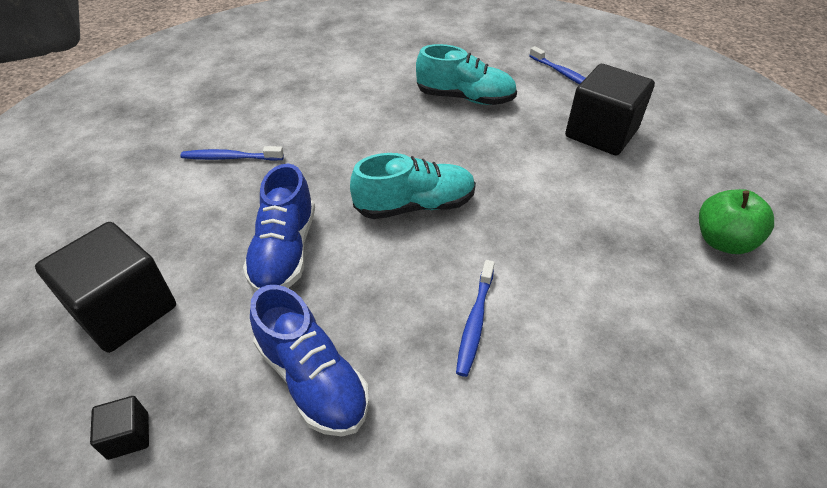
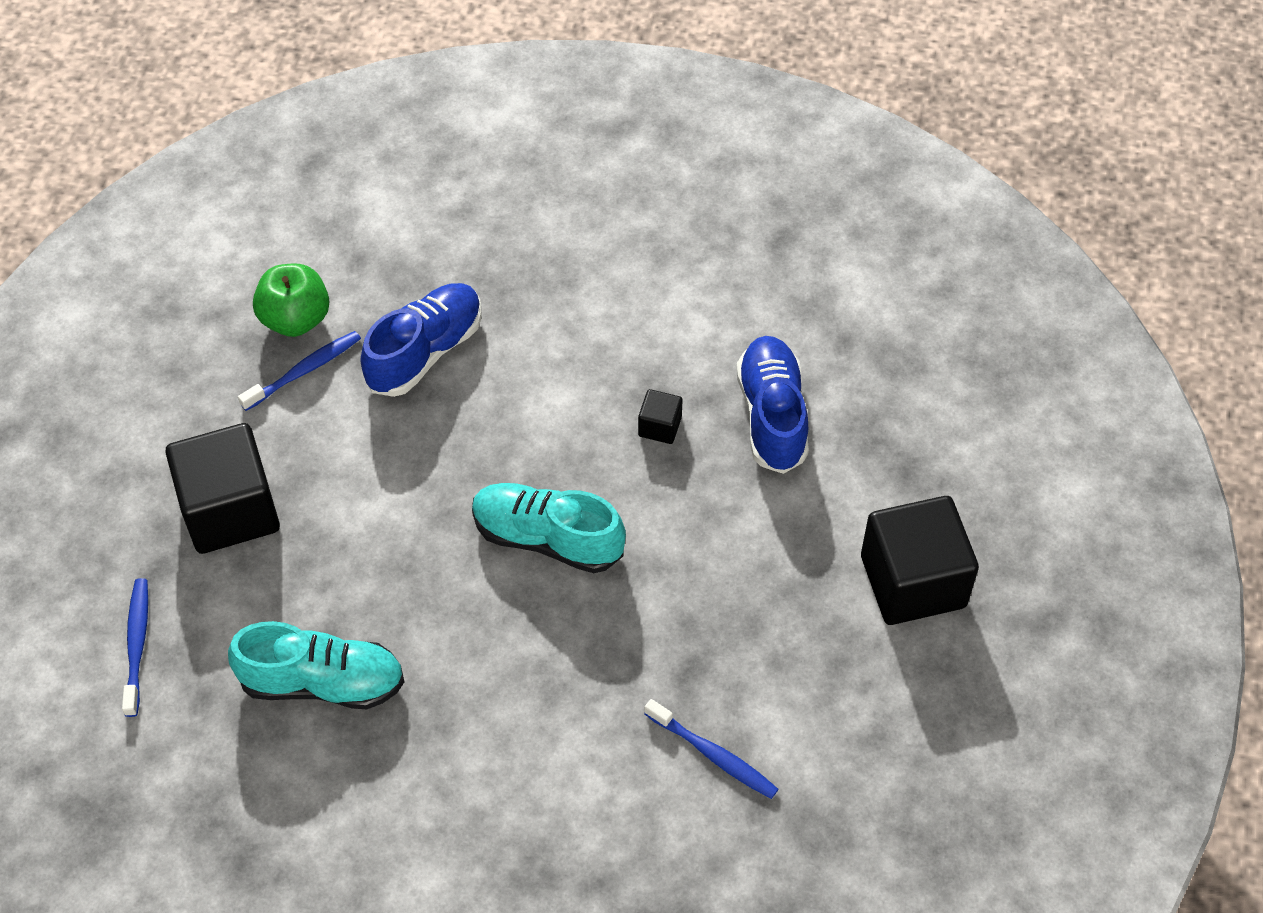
camera: 145 degrees left, 10 degrees up
black cube [90,396,149,460] -> black cube moved to [638,389,683,444]
blue shoe [243,164,315,292] -> blue shoe moved to [360,283,482,397]
turquoise shoe [416,44,517,105] -> turquoise shoe turned 135 degrees clockwise [228,621,405,709]
blue toothbrush [456,260,495,377] -> blue toothbrush moved to [238,331,361,411]

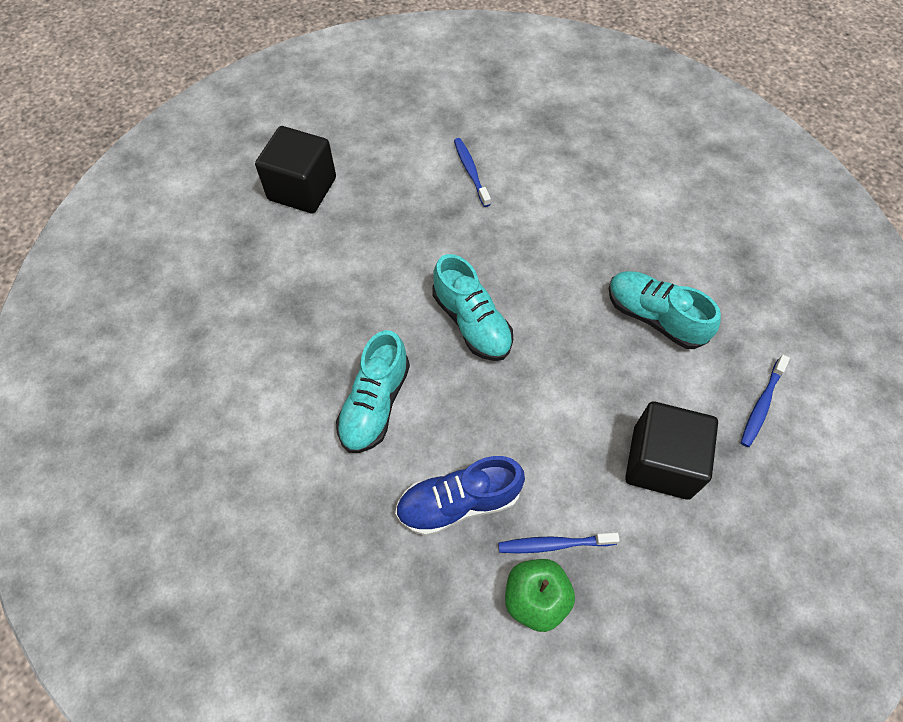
camera: 145 degrees left, 5 degrees up
black cube [638,389,683,444] -> none
blue shoe [736,336,809,474] -> none
none -> turquoise shoe [336,330,410,453]

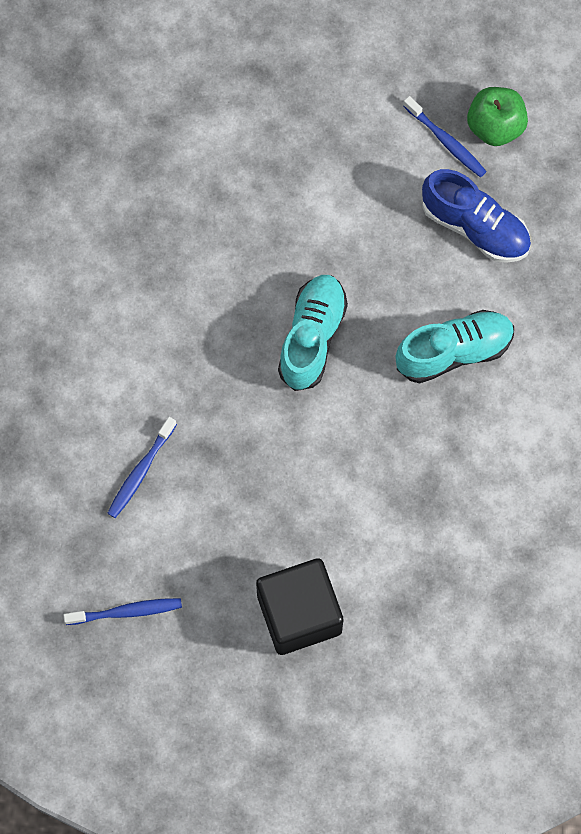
camera: 130 degrees left, 10 degrees up
turquoise shoe [609,271,721,349] -> none
black cube [625,402,718,500] -> none
blue toothbrush [741,355,790,447] -> blue toothbrush moved to [63,598,182,625]

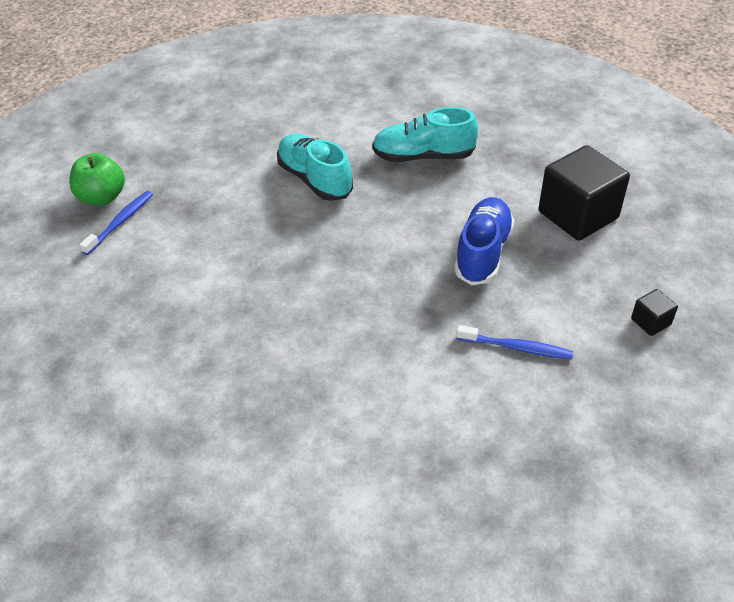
camera: 105 degrees left, 25 degrees down
blue toothbrush [63,598,182,625] -> black cube [631,289,678,336]
turquoise shoe [278,275,348,391] -> turquoise shoe moved to [372,107,478,162]
blue shoe [422,169,531,263] -> blue shoe moved to [454,197,515,285]

